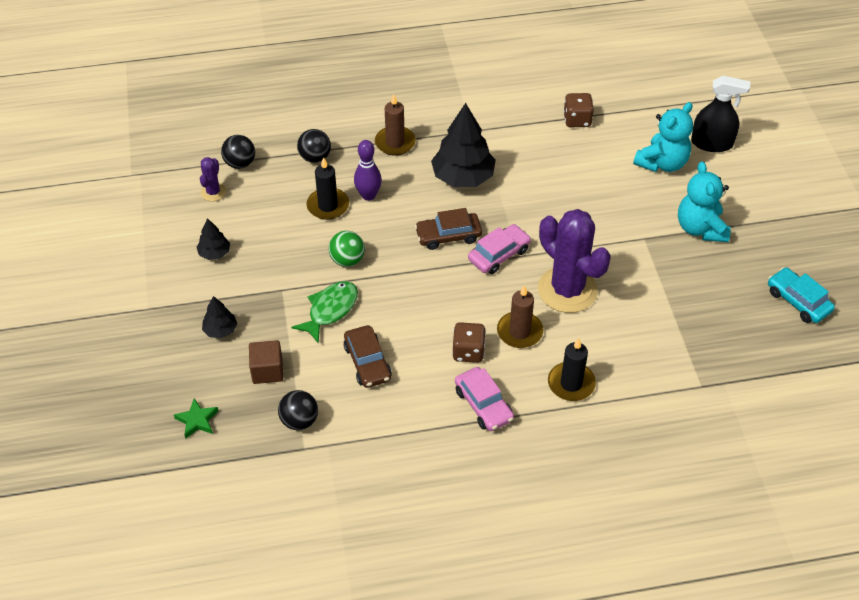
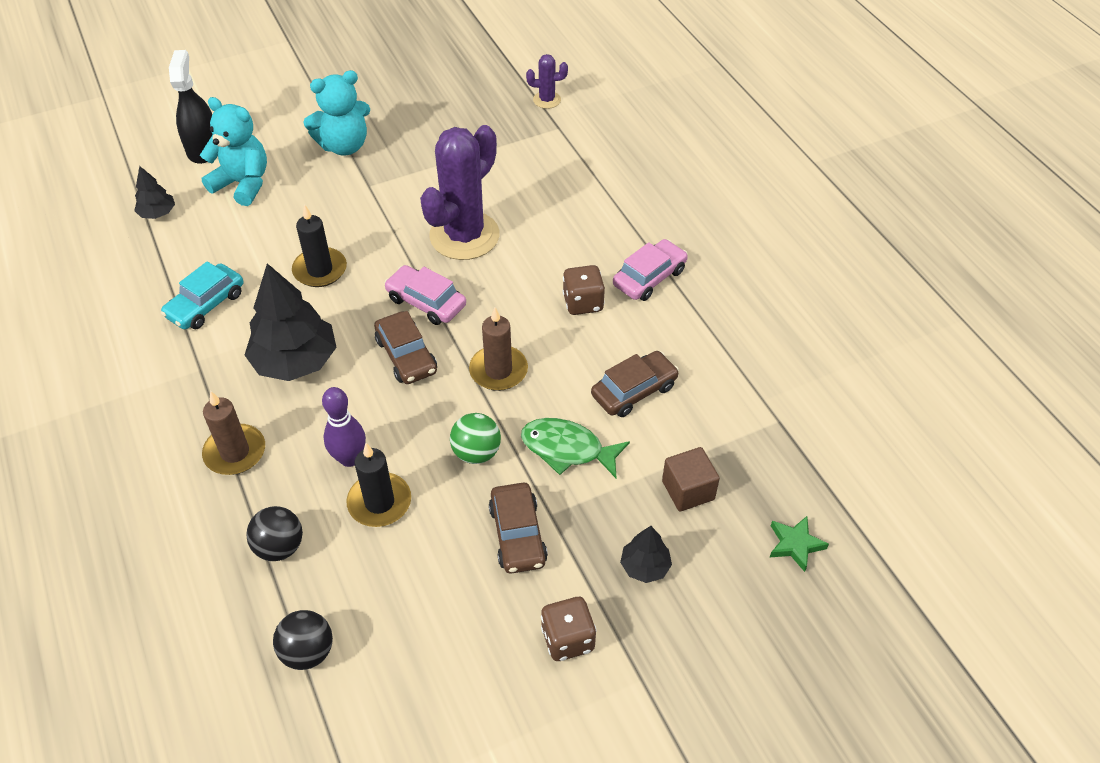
camera: 105 degrees left, 0 degrees up
black tree [197,218,230,260] -> black tree moved to [134,166,175,219]
purple cactus [200,157,226,201] -> purple cactus moved to [526,54,568,109]
black ball [278,390,318,430] -> none
brown candle [497,285,543,348] -> brown candle moved to [469,308,528,391]
black candle [548,338,596,401] -> black candle moved to [292,205,347,287]
brown dice [563,93,594,127] -> brown dice moved to [541,597,596,661]
turquoise car [768,267,835,323] -> turquoise car moved to [161,261,243,329]
none -> brown car [489,483,548,574]

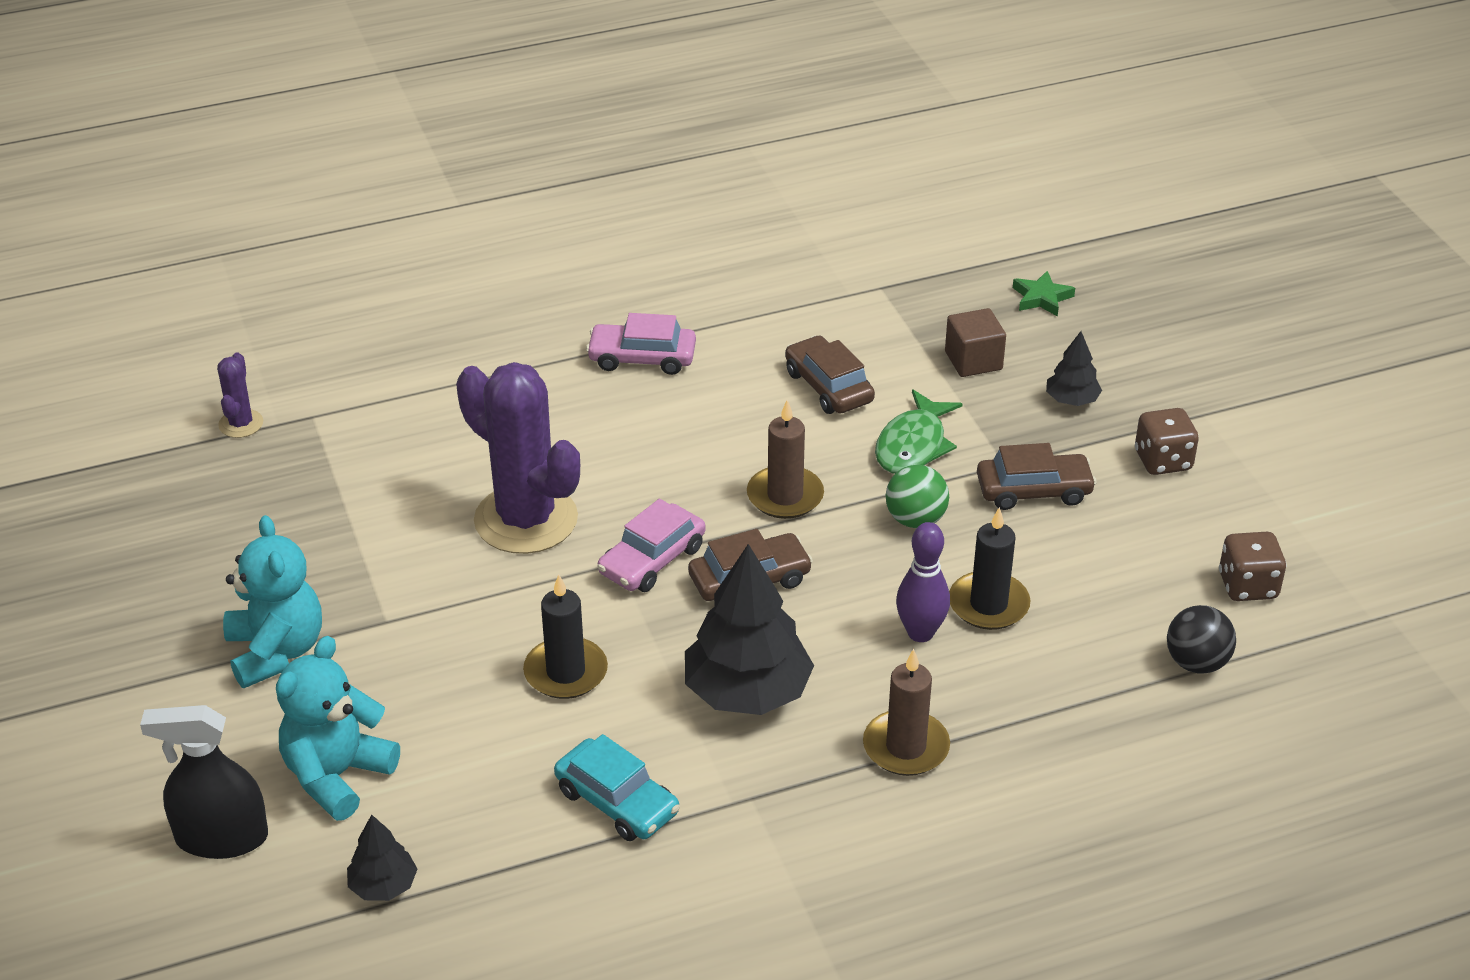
camera: 85 degrees left, 10 degrees down
black ball [246,506,303,561] -> none
brown dice [563,265,605,315] -> brown dice moved to [1219,532,1287,601]
pink car [613,239,688,301] -> pink car turned 45 degrees counterclockwise [586,313,696,375]

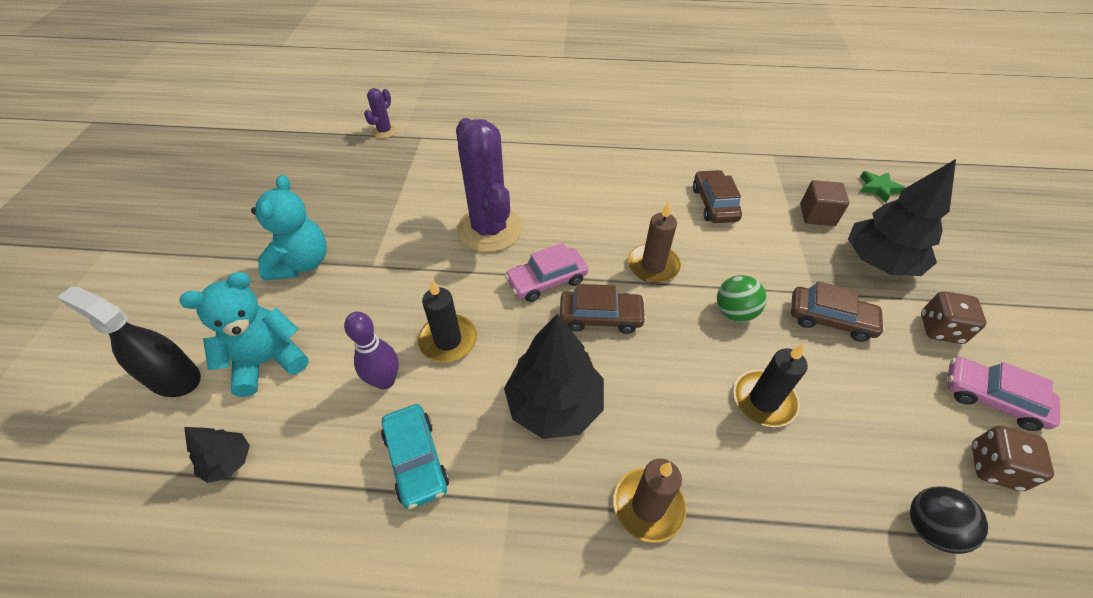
camera: 25 degrees right, 10 degrees up
pink car [586,313,696,375] -> pink car moved to [947,357,1060,431]
green fish [875,389,963,474] -> none
purple bowling pin [896,522,950,642] -> purple bowling pin moved to [344,312,399,389]
black tree [1046,331,1102,406] -> black tree [848,159,956,276], size x2.01

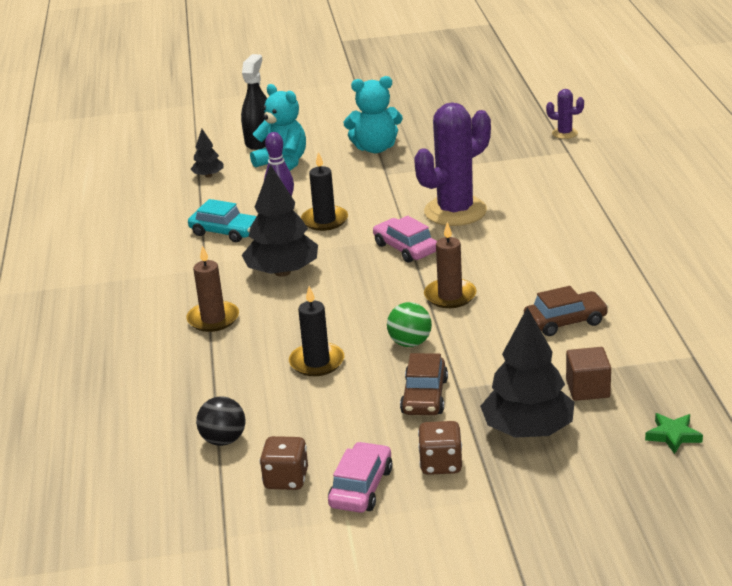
camera: 80 degrees right, 20 degrees down
turquoise car [381,404,449,509] -> turquoise car turned 120 degrees counterclockwise [188,199,257,242]
brown car [560,284,647,334] -> none

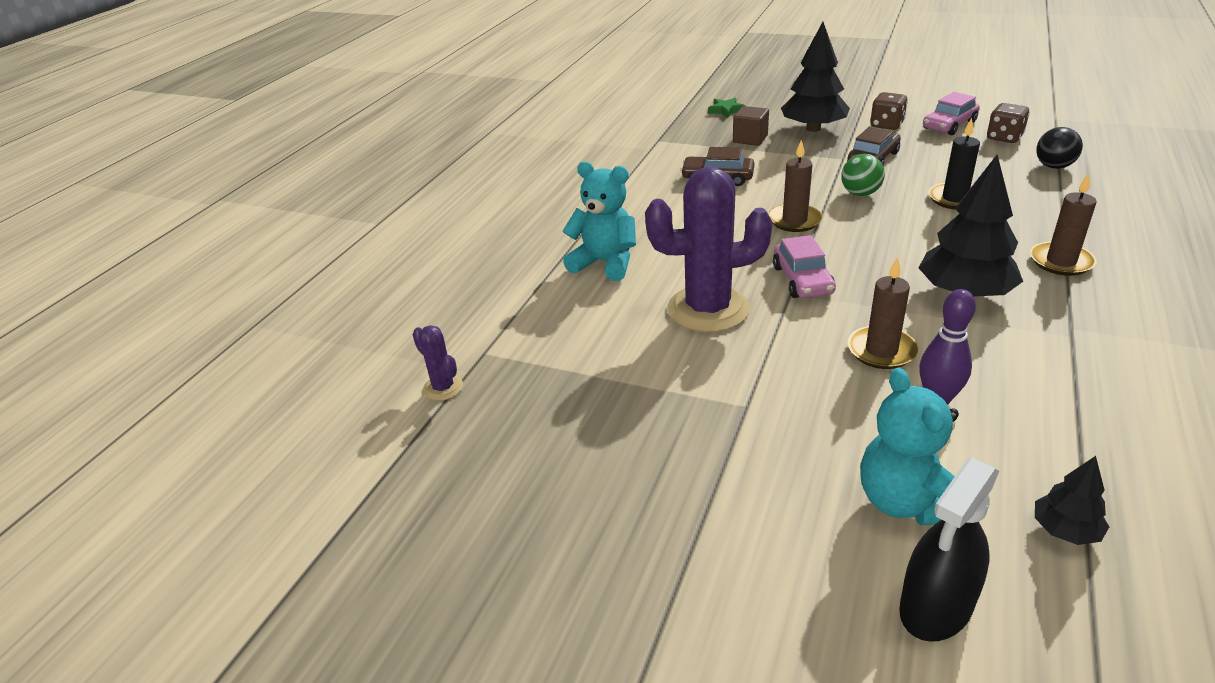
camera: 150 degrees left, 5 degrees up
turquoise car [188,199,257,242] -> none
black candle [301,152,348,231] -> brown candle [847,257,918,369]
turquoise teddy bear [344,76,403,153] -> turquoise teddy bear moved to [563,162,636,281]

